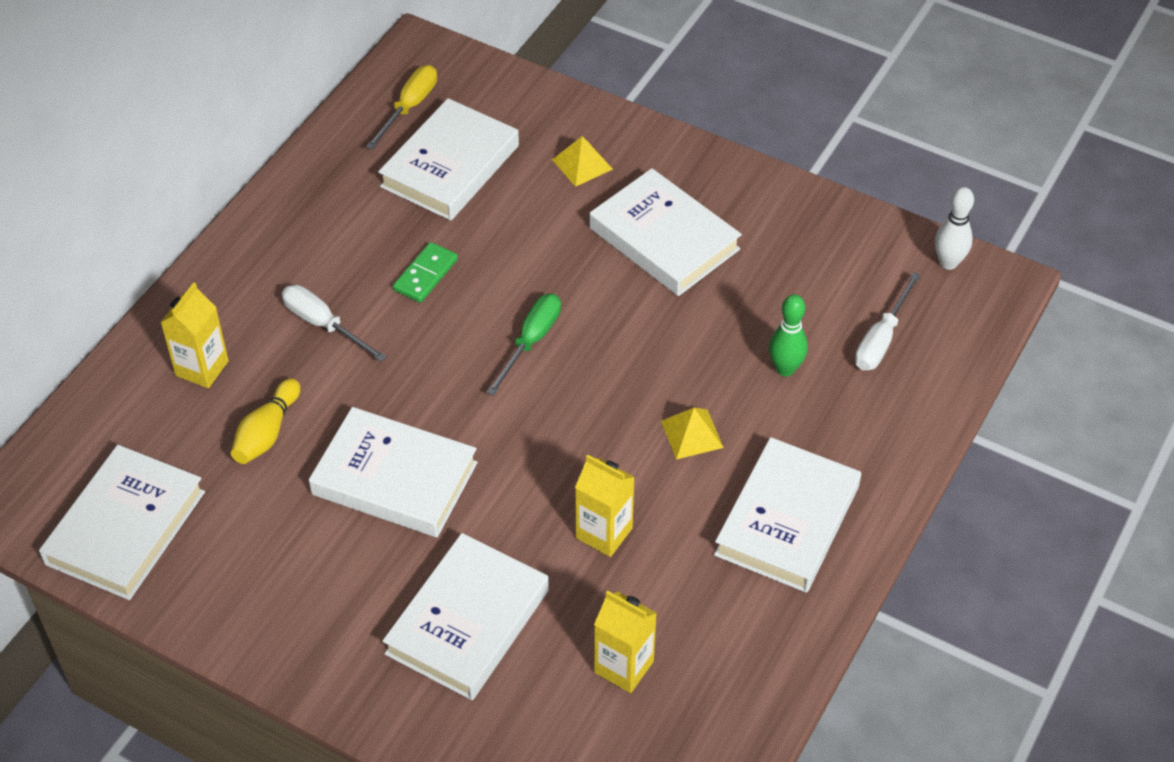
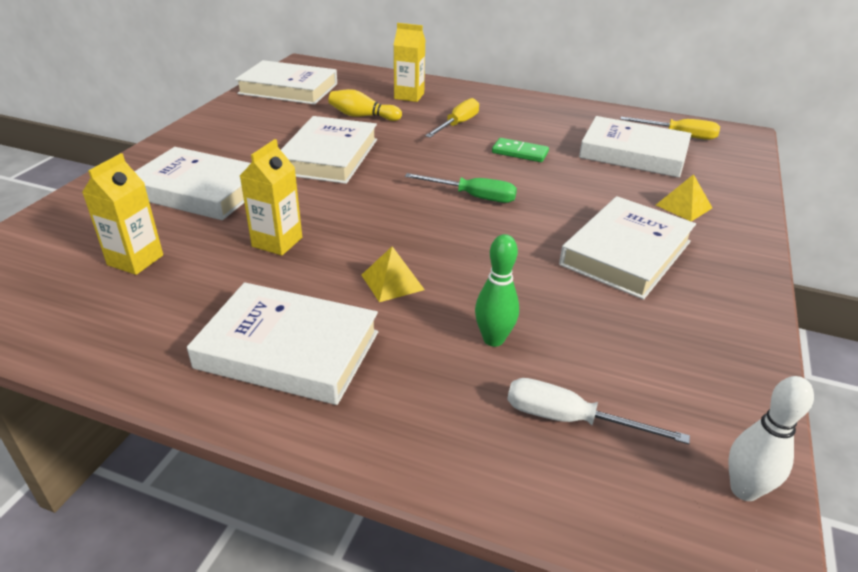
camera: 80 degrees right, 15 degrees down
white screwdriver [282,285,387,362] -> yellow screwdriver [425,98,479,138]

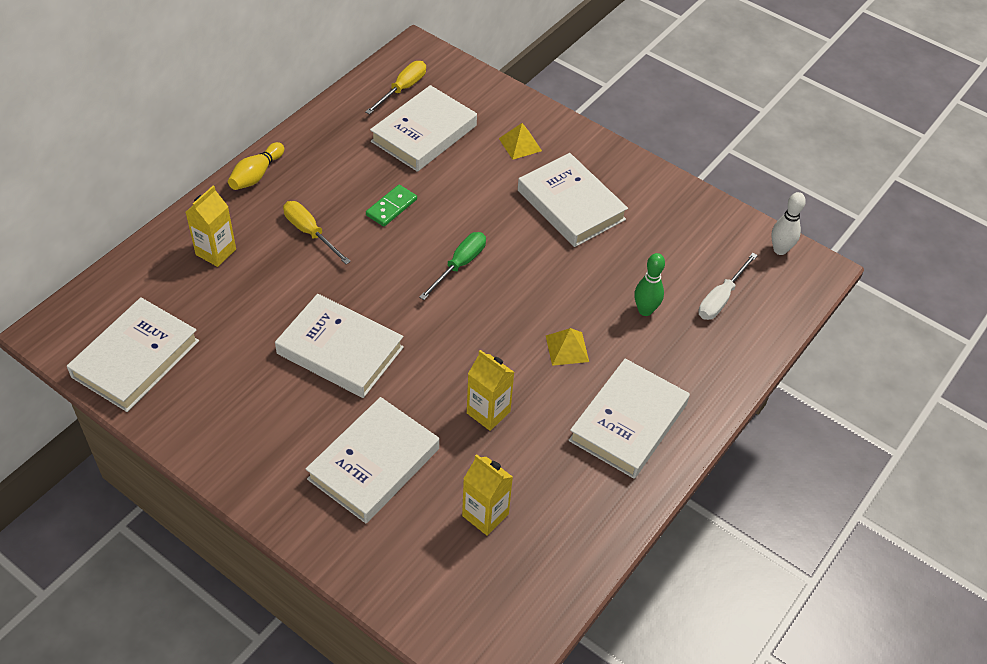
camera: 75 degrees left, 15 degrees up
yellow bowling pin [328,89,402,121] -> yellow bowling pin moved to [228,142,284,190]

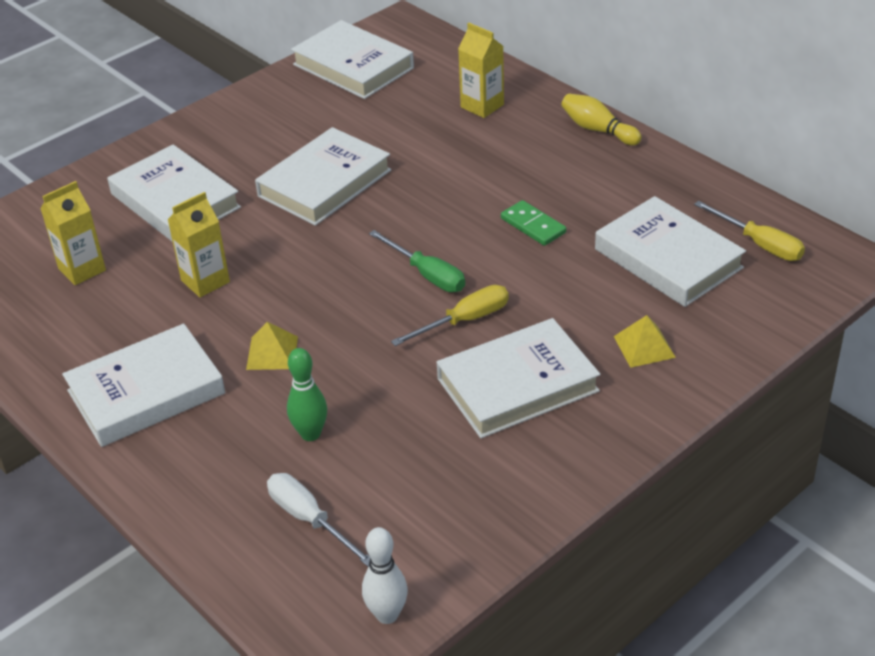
camera: 105 degrees right, 10 degrees down
yellow screwdriver [283,201,351,264] -> yellow screwdriver moved to [391,285,509,346]
white book [568,358,690,479] -> white book turned 75 degrees counterclockwise [62,324,225,447]

